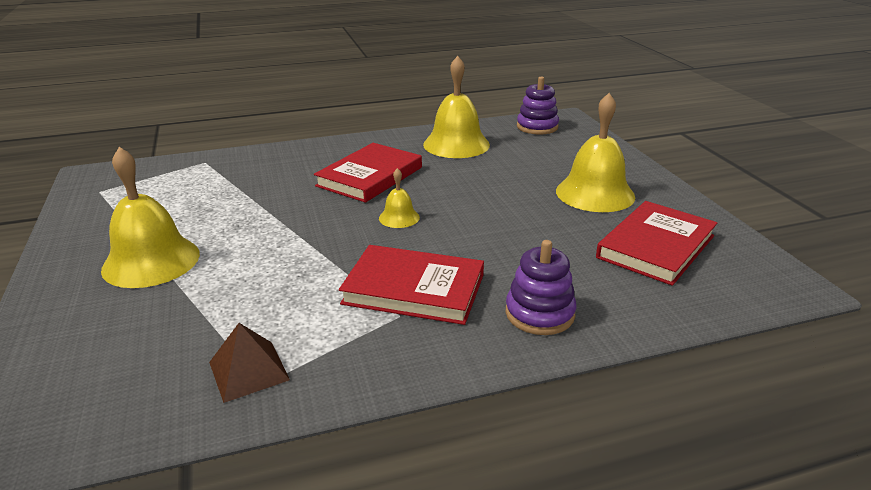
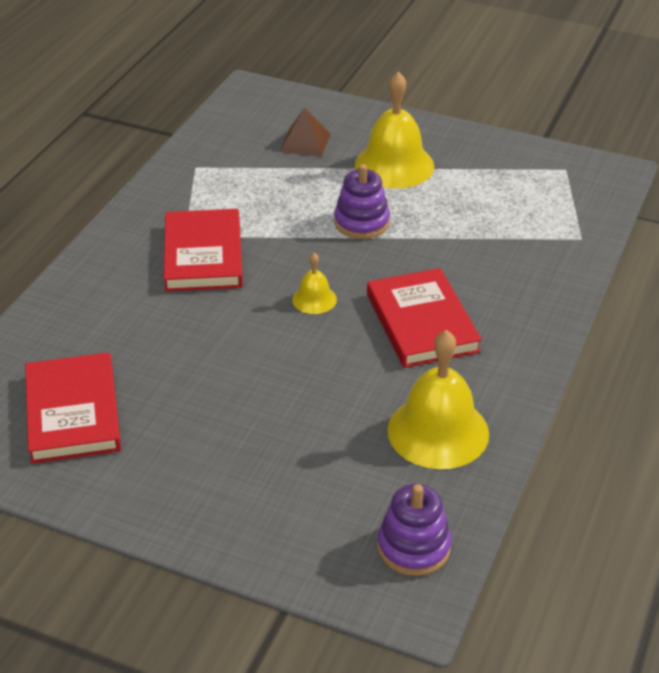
camera: 130 degrees right, 10 degrees up
brown pyramid [209,323,290,403] -> brown pyramid moved to [279,108,330,157]
red book [339,245,484,325] -> red book turned 60 degrees counterclockwise [164,209,243,292]
purple stacking toy [505,240,576,335] -> purple stacking toy moved to [334,164,390,239]
yellow bell [556,93,635,212] -> none

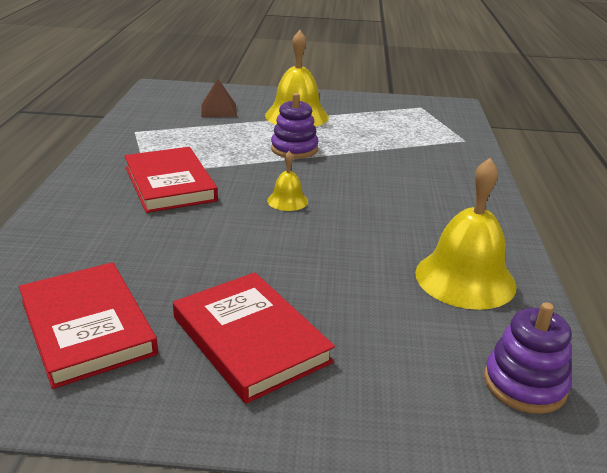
camera: 20 degrees left, 10 degrees down
red book [367,268,482,368] -> red book moved to [173,272,335,404]

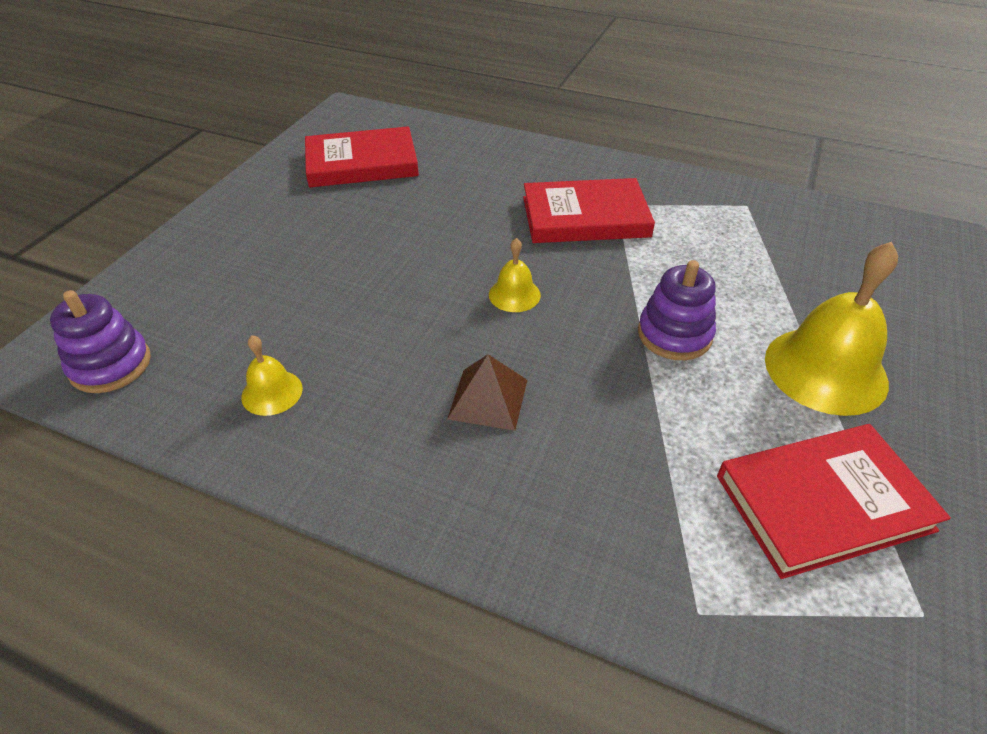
camera: 110 degrees right, 15 degrees up
red book [173,272,335,404] -> red book moved to [717,424,951,579]
brown pyramid [201,79,237,117] -> brown pyramid moved to [447,354,527,431]
yellow bell [415,158,516,310] -> yellow bell [241,335,303,416], size x0.49

